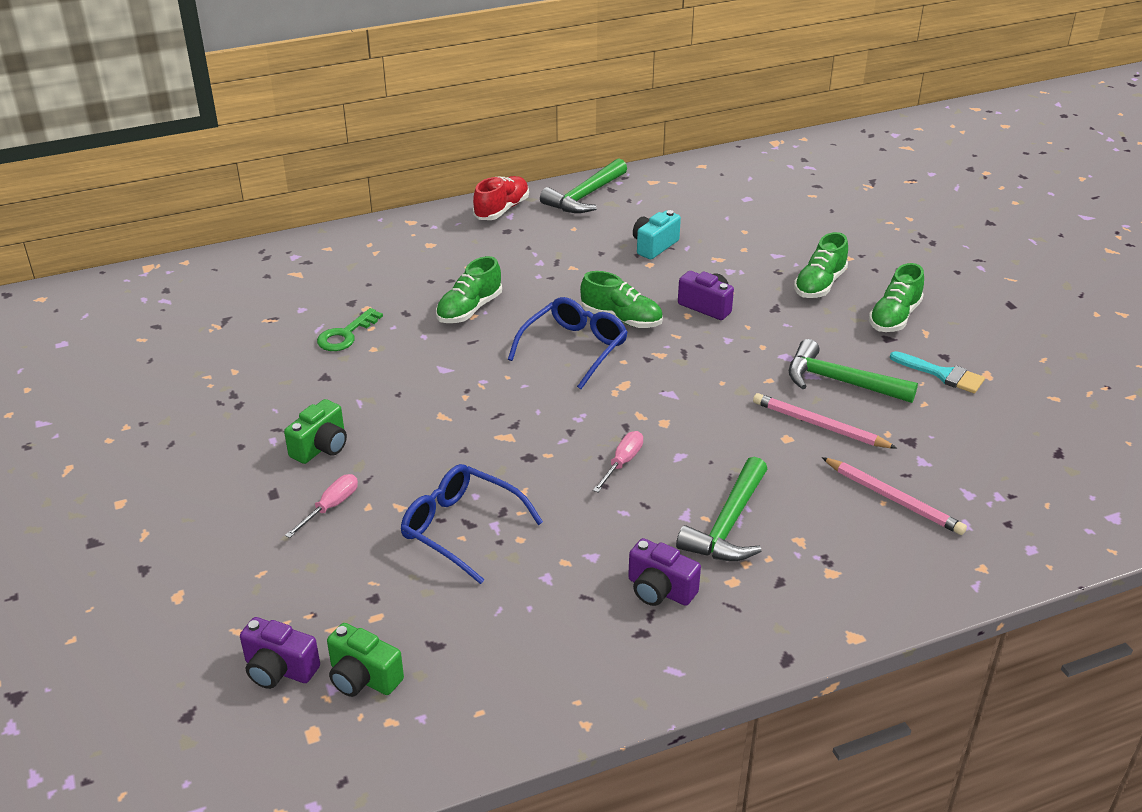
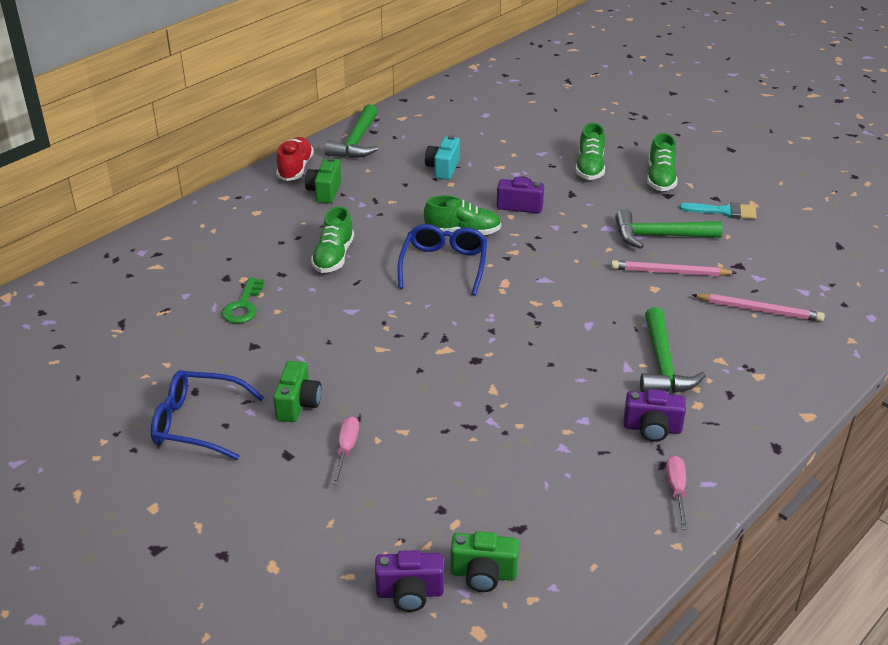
camera: 25 degrees left, 0 degrees up
blue glasses [401,464,543,584] -> blue glasses moved to [151,370,264,460]
pink screwdriver [593,431,643,492] -> pink screwdriver moved to [666,455,688,530]
none -> green camera [305,157,341,203]

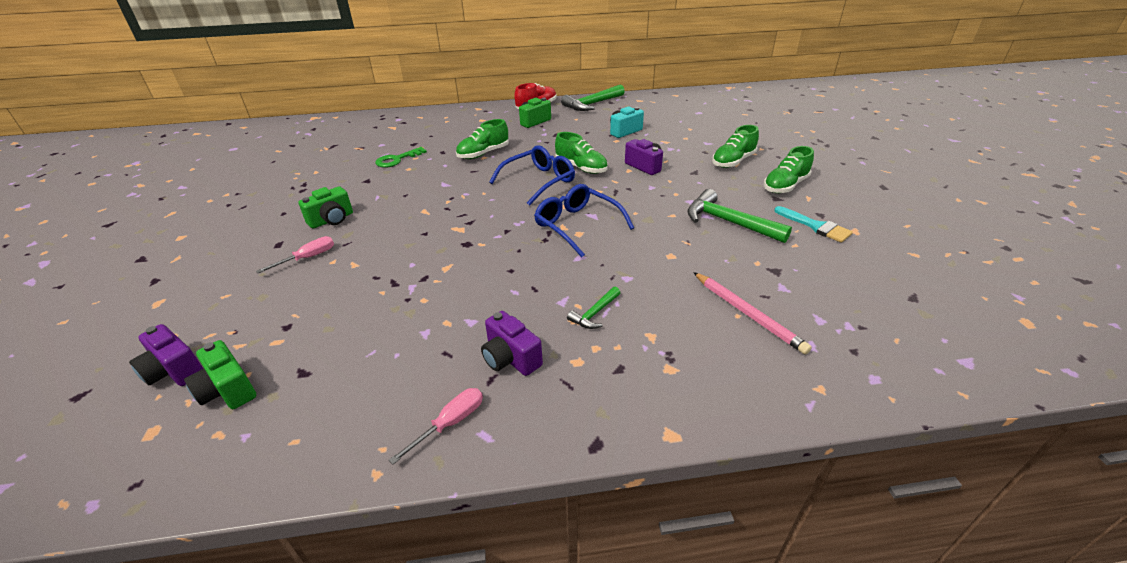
camera: 40 degrees right, 0 degrees up
blue glasses [151,370,264,460] -> blue glasses moved to [534,184,634,257]
pink pencil [611,260,737,276] -> none
green hammer [640,307,706,393] -> green hammer [567,287,620,329], size x0.52

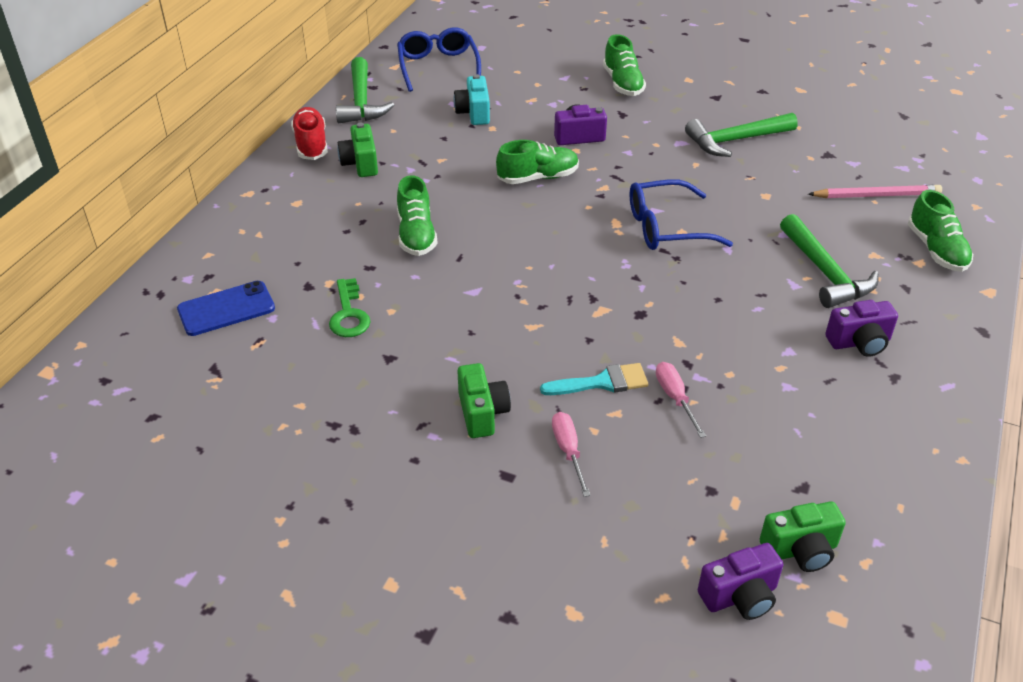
camera: 60 degrees left, 5 degrees up
pink screwdriver [389,388,483,464] -> pink screwdriver moved to [656,362,706,438]
blue glasses [489,145,575,206] -> blue glasses moved to [397,27,481,92]
green hammer [567,287,620,329] -> green hammer [780,214,879,308], size x1.94
green shoe [764,146,814,193] -> green shoe moved to [908,190,973,272]
turquoise brush [774,206,853,243] -> turquoise brush moved to [540,363,648,395]
none -> blue phone [177,281,275,336]

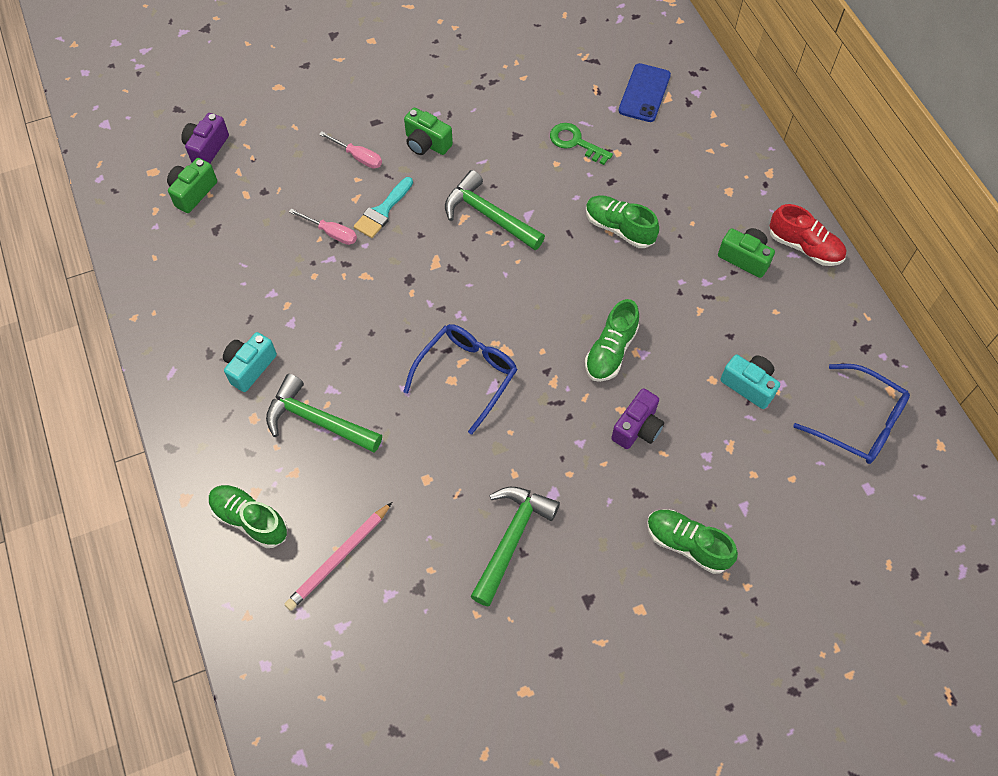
camera: 135 degrees right, 20 degrees up
green hammer [336,57,394,123] -> green hammer moved to [445,170,545,250]
purple camera [825,300,898,357] -> turquoise camera [223,332,277,392]

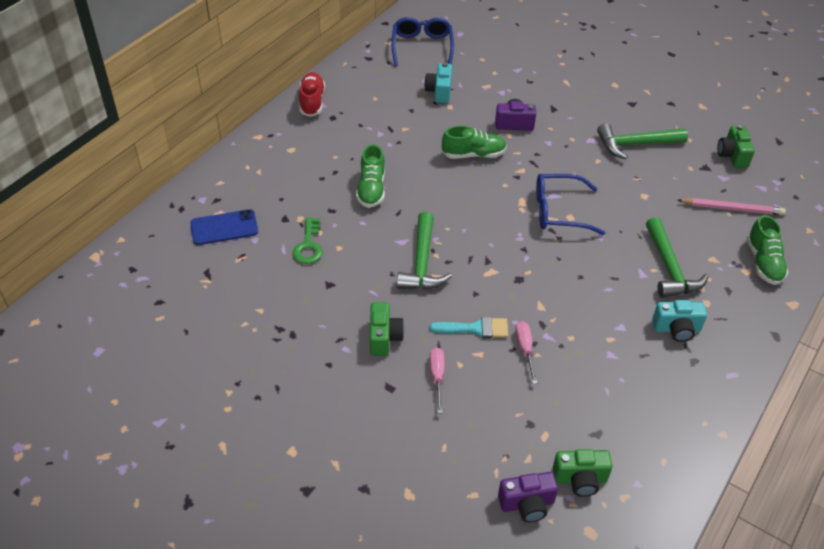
camera: 125 degrees left, 15 degrees down
green shoe [647,509,738,574] -> none
green camera [718,228,775,278] -> green camera moved to [717,125,755,168]

